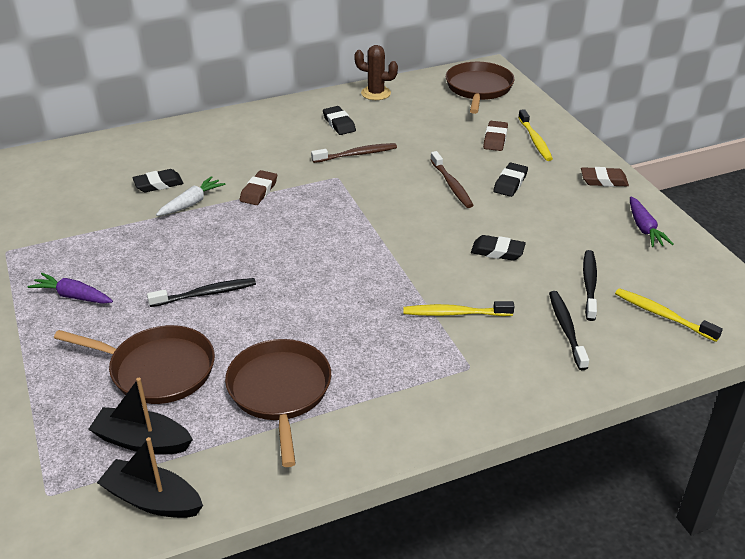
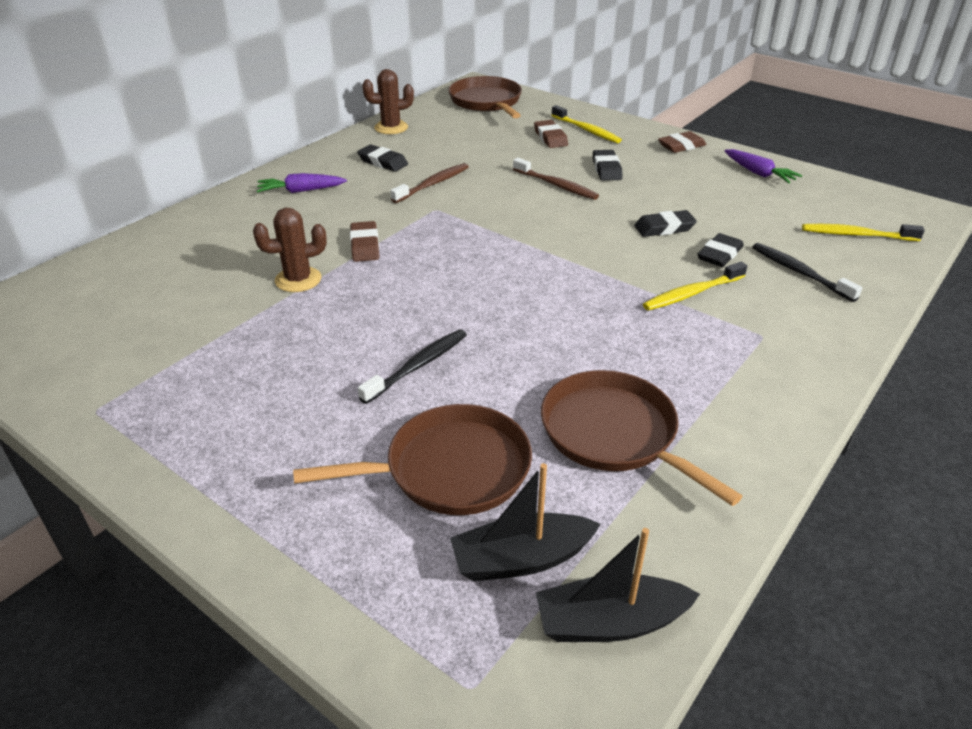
camera: 30 degrees left, 0 degrees up
purple carrot [28,273,113,304] -> purple carrot moved to [257,173,347,193]
black eraser [132,169,183,192] -> black eraser moved to [697,233,744,267]
white carrot [156,176,226,216] -> brown cactus [253,208,327,292]
black toothbrush [583,250,597,321] -> none

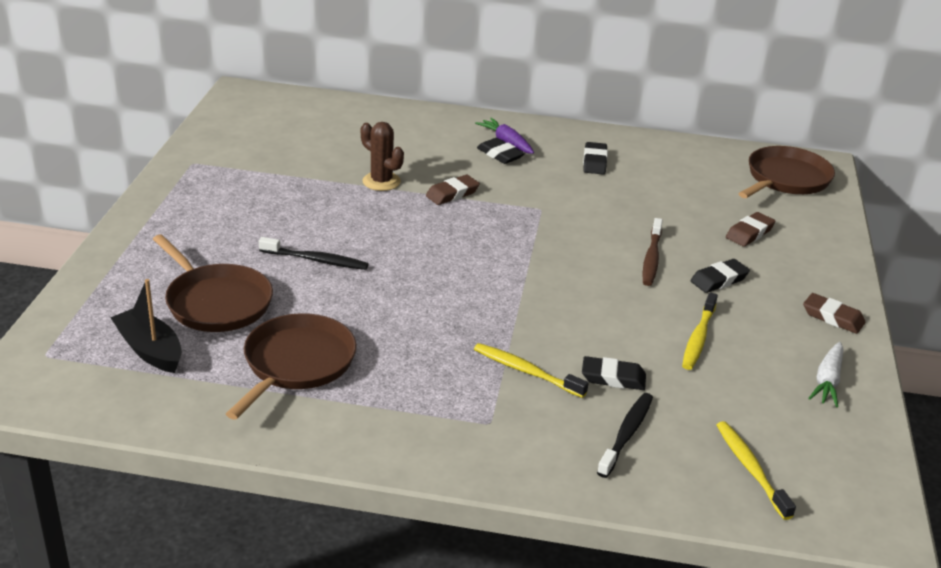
camera: 60 degrees right, 5 degrees down
brown cactus [362,69,414,134] -> none
brown toothbrush [390,163,469,203] -> none
black boat [536,528,700,642] -> none
yellow toothbrush [551,105,622,143] -> yellow toothbrush moved to [682,292,718,370]
black eraser [634,210,697,237] -> black eraser moved to [477,138,525,164]
purple carrot [725,149,802,183] -> white carrot [808,342,844,407]

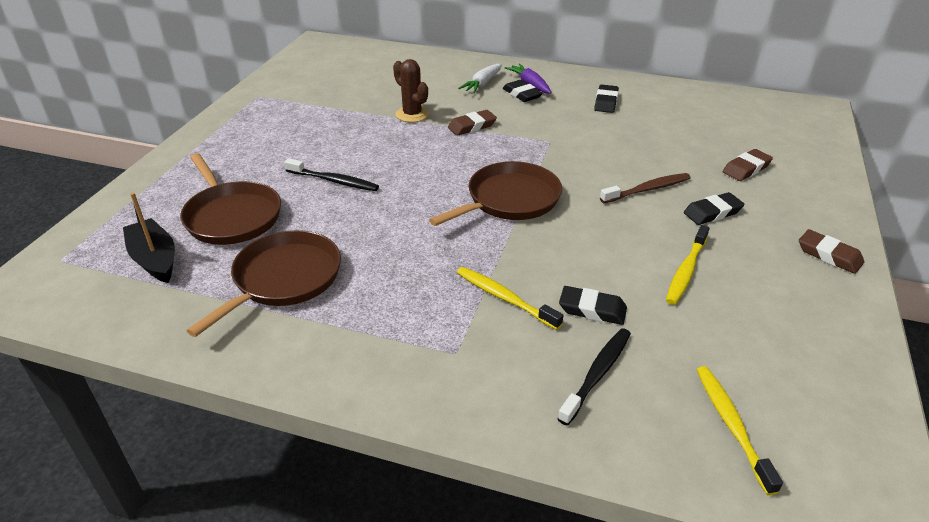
camera: 10 degrees right, 5 degrees up
brown toothbrush [643,218,663,286] -> brown toothbrush turned 135 degrees counterclockwise [600,173,691,203]
brown pan [739,146,835,198] -> brown pan moved to [429,161,562,226]
white carrot [808,342,844,407] -> white carrot moved to [458,64,502,93]

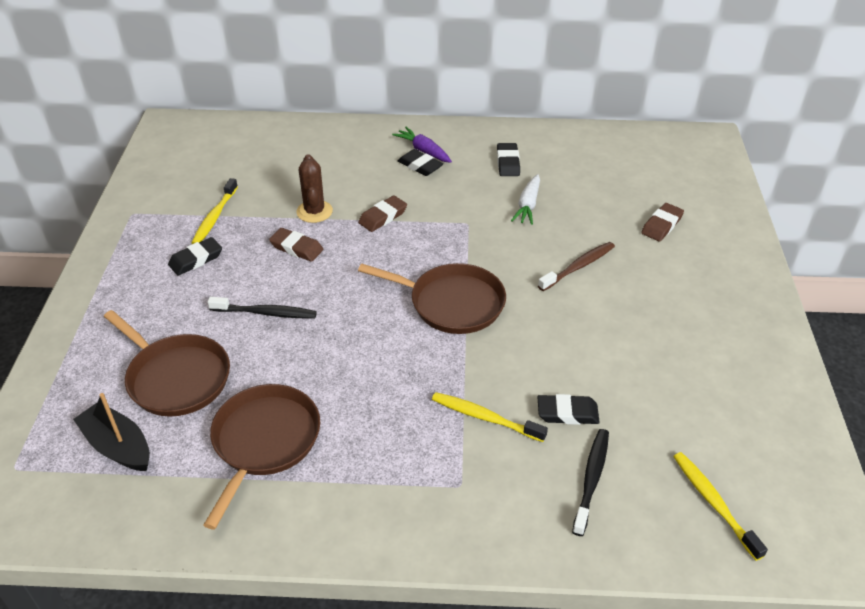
camera: 15 degrees left, 5 degrees up
brown cactus [393,59,429,122] -> brown cactus turned 45 degrees clockwise [296,154,333,223]
brown pan [429,161,562,226] -> brown pan turned 75 degrees clockwise [358,263,506,334]
white carrot [458,64,502,93] -> white carrot moved to [511,174,540,225]
yellow toothbrush [666,225,710,305] -> yellow toothbrush moved to [192,178,238,244]
black eraser [684,192,744,225] -> black eraser moved to [168,237,222,276]
brown eraser [799,229,864,274] -> brown eraser moved to [269,228,323,262]

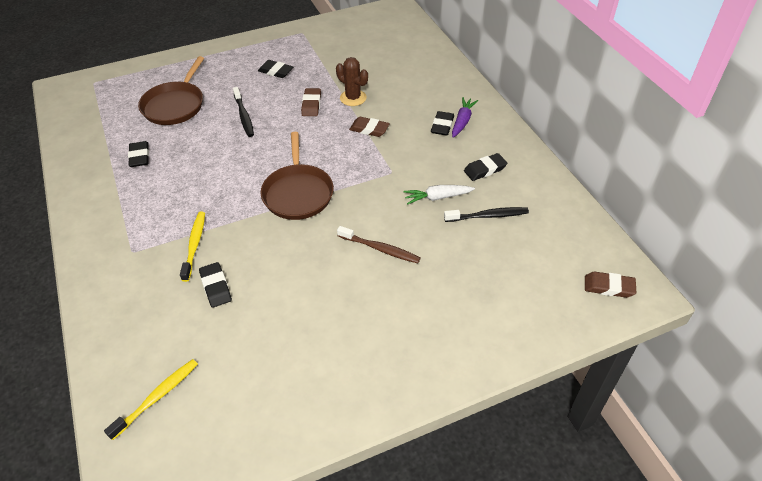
camera: 65 degrees right, 5 degrees up
black boat [73,393,150,471] -> none
yellow toothbrush [192,178,238,244] -> none
brown pan [204,384,320,529] -> black eraser [128,141,149,167]
brown cactus [296,154,333,223] -> brown cactus turned 75 degrees clockwise [336,57,368,106]
black toothbrush [572,429,609,536] -> black toothbrush moved to [444,207,529,222]
brown eraser [641,203,684,241] -> brown eraser moved to [585,271,636,298]

